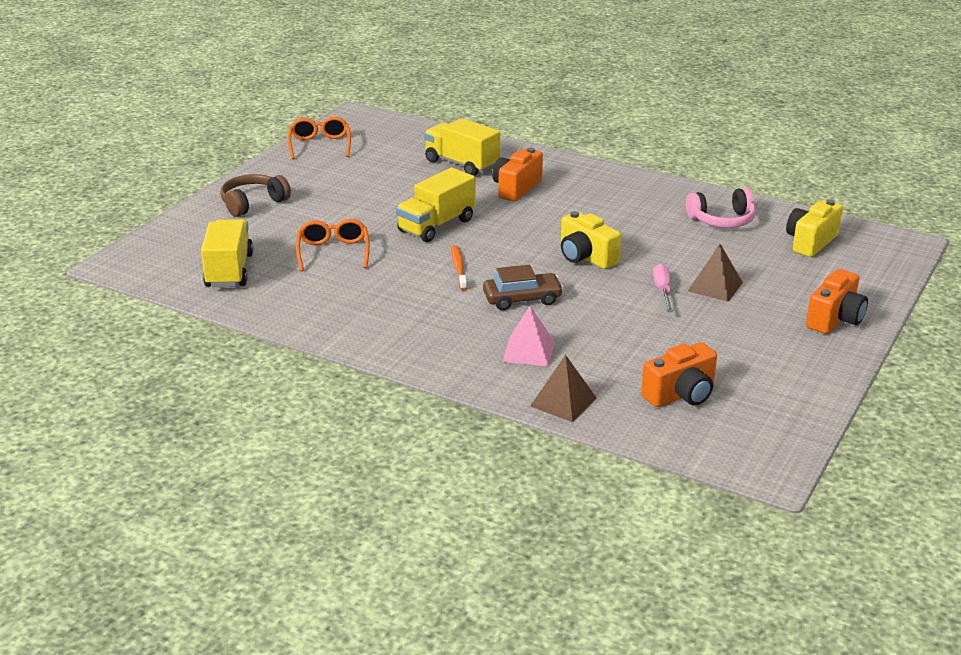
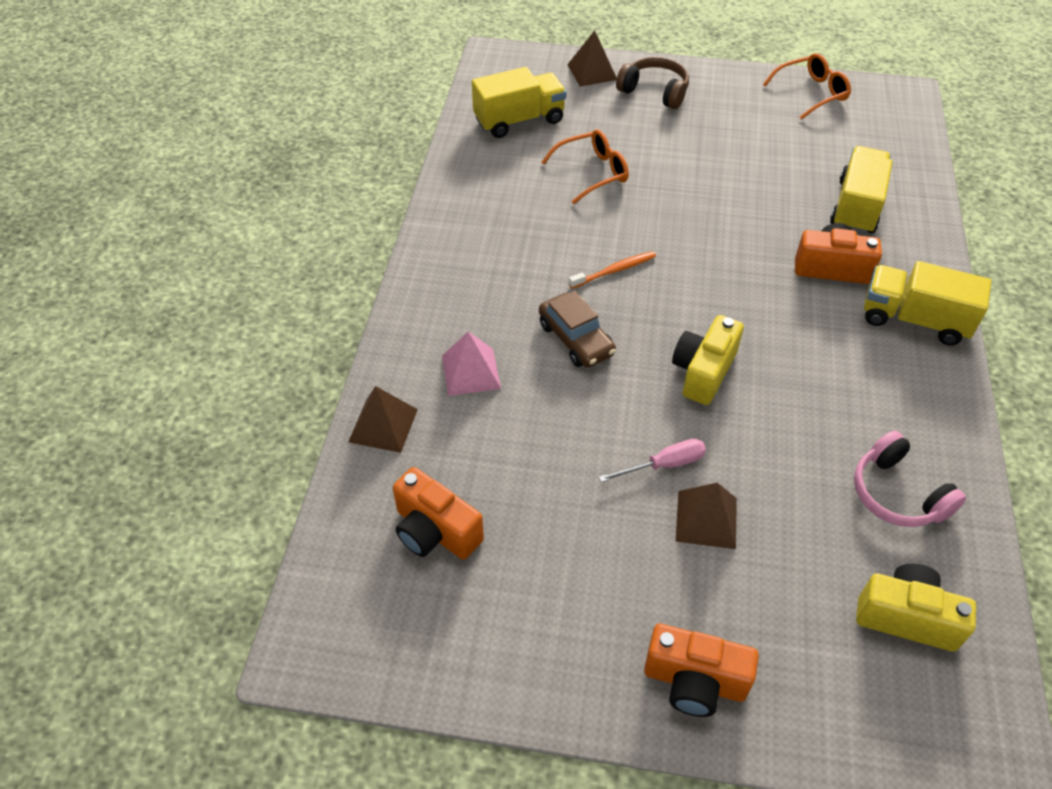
camera: 70 degrees right, 20 degrees up
yellow truck [396,167,475,242] -> yellow truck moved to [864,261,992,346]
none -> brown pyramid [567,31,617,87]

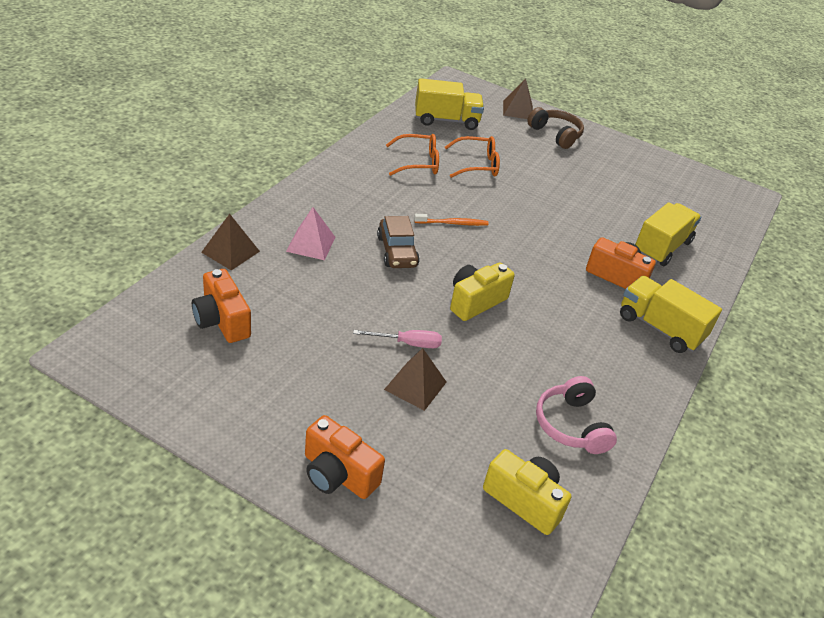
camera: 15 degrees right, 10 degrees down
orange glasses [763,53,851,120] -> orange glasses moved to [386,134,439,176]

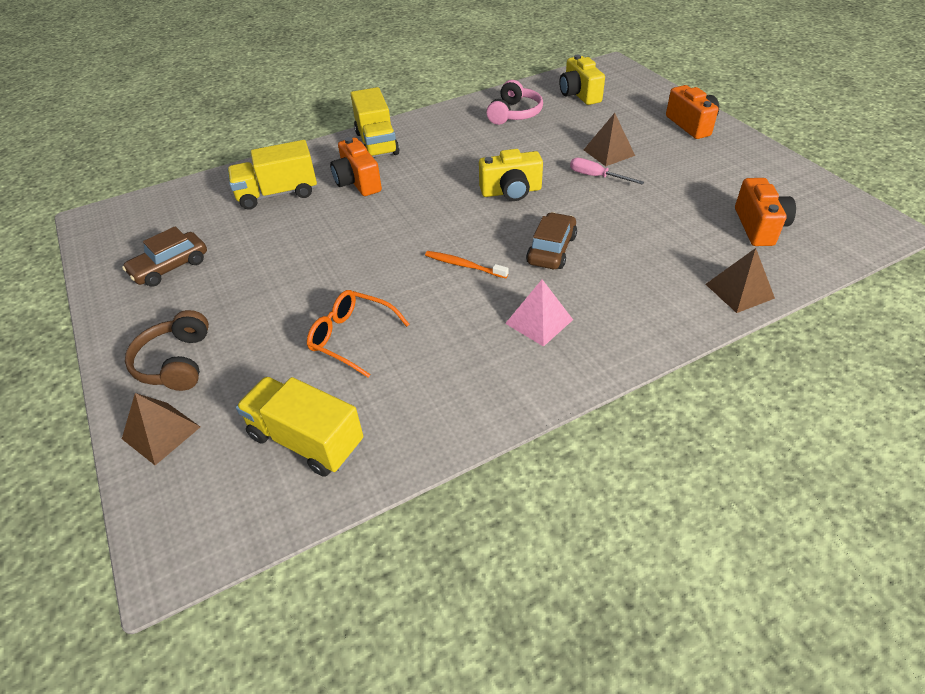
camera: 140 degrees left, 5 degrees up
pink pyramid [286,207,335,260] -> pink pyramid moved to [505,279,573,347]
orange glasses [386,134,439,176] -> none
none -> brown car [122,226,207,287]

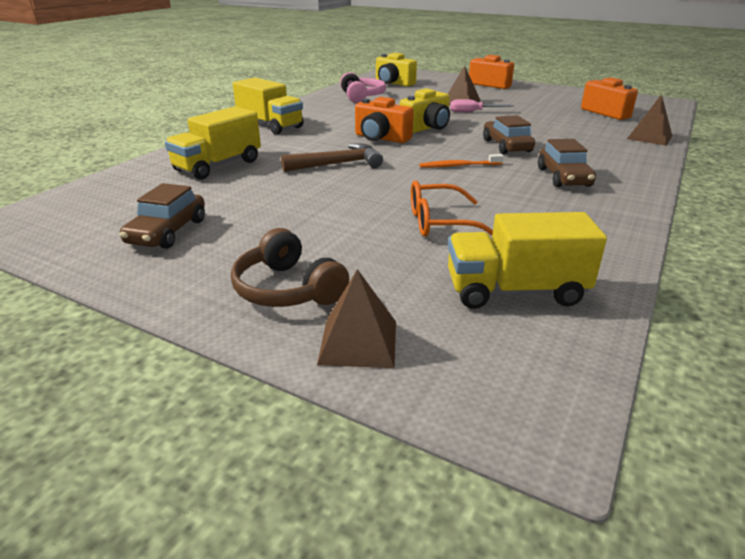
camera: 35 degrees left, 15 degrees down
orange camera [330,137,382,196] -> orange camera moved to [355,97,414,143]
pink pyramid [505,279,573,347] -> brown car [538,139,596,187]
none -> brown hammer [281,144,383,172]

